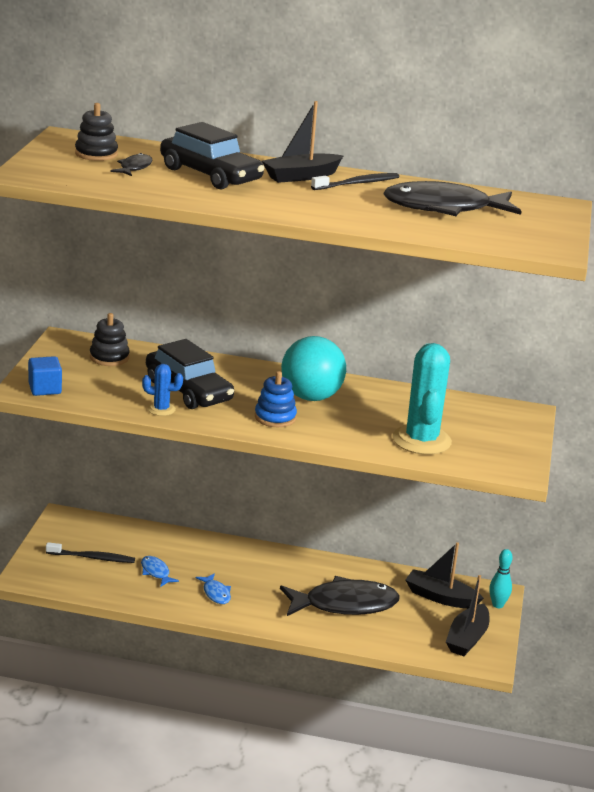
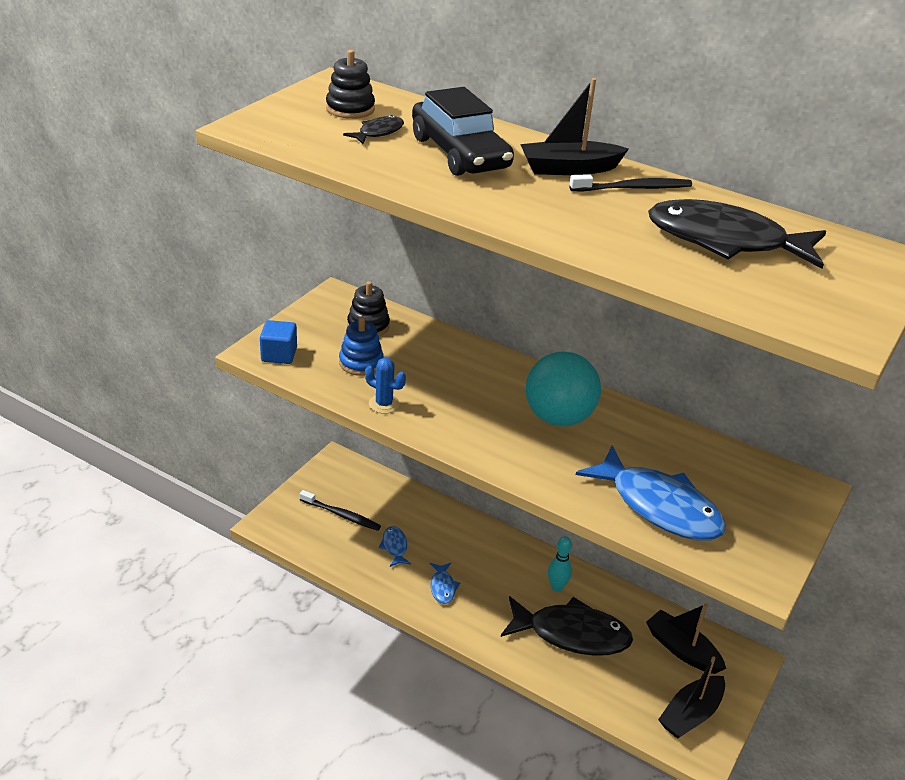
camera: 20 degrees right, 10 degrees up
black car [146,339,234,409] -> none
blue stacking toy [255,371,297,427] -> blue stacking toy moved to [339,317,384,376]
turquoise cactus [392,343,452,455] -> blue fish [576,445,726,541]
turquoise bowling pin [489,549,513,608] -> turquoise bowling pin moved to [548,536,572,592]

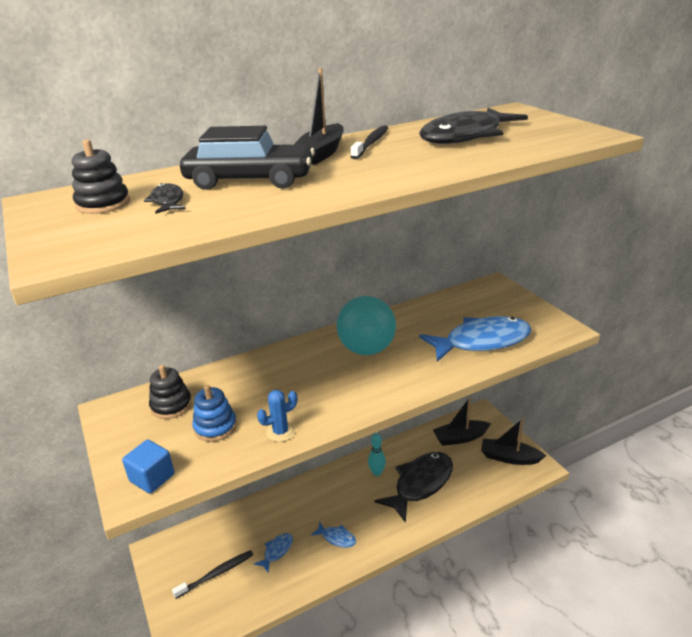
camera: 55 degrees left, 5 degrees down
blue fish [379,526,411,567] -> blue fish turned 105 degrees clockwise [254,533,293,572]
black boat [658,656,725,739] -> black boat turned 120 degrees clockwise [481,418,546,465]

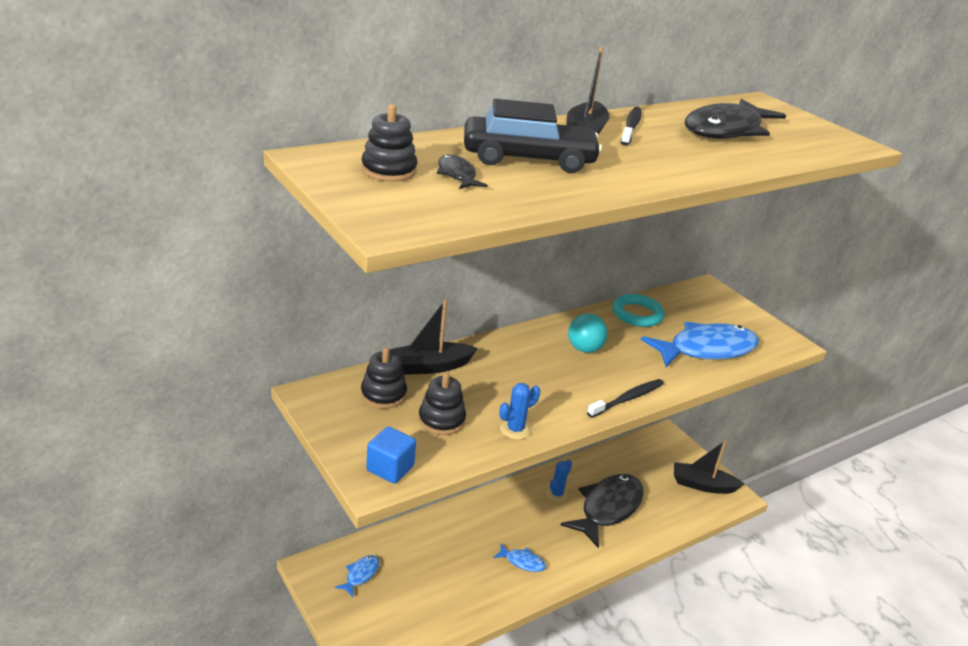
camera: 10 degrees left, 0 degrees up
black toothbrush [172,550,253,599] -> black toothbrush moved to [587,379,664,418]
blue stacking toy [192,385,237,442] -> black stacking toy [418,373,466,435]
blue fish [254,533,293,572] -> blue fish moved to [335,555,379,597]
turquoise ball [337,296,396,355] -> turquoise ball [568,314,608,353], size x0.60
turquoise bowling pin [368,433,386,476] -> blue cactus [546,460,572,502]
black boat [433,397,491,446] -> black boat moved to [389,300,478,375]
none -> turquoise ring [612,294,665,327]

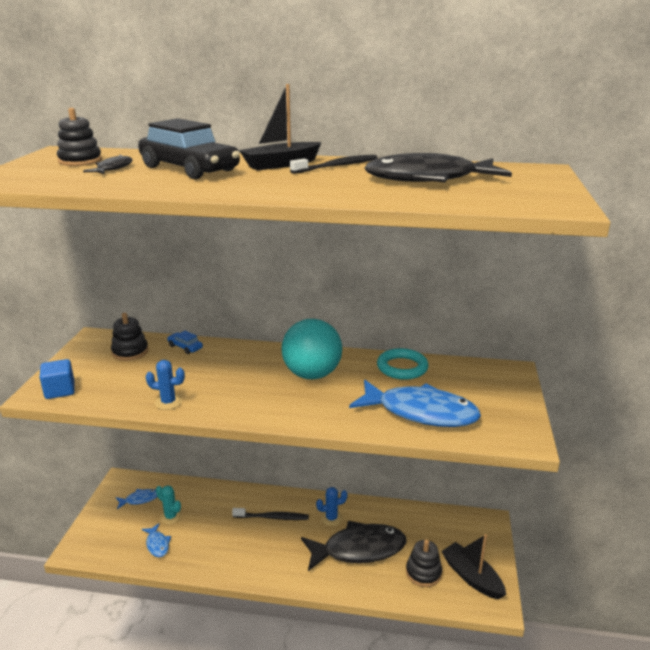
camera: 45 degrees right, 5 degrees down
black boat [389,300,478,375] -> blue car [167,331,203,354]
black stacking toy [418,373,466,435] -> black stacking toy moved to [406,540,442,587]
blue fish [493,544,546,572] -> blue fish moved to [142,523,171,557]
turquoise ball [568,314,608,353] -> turquoise ball [282,319,342,379], size x1.67
black toothbrush [587,379,664,418] -> black toothbrush moved to [232,508,309,520]
none -> turquoise cactus [156,485,182,524]

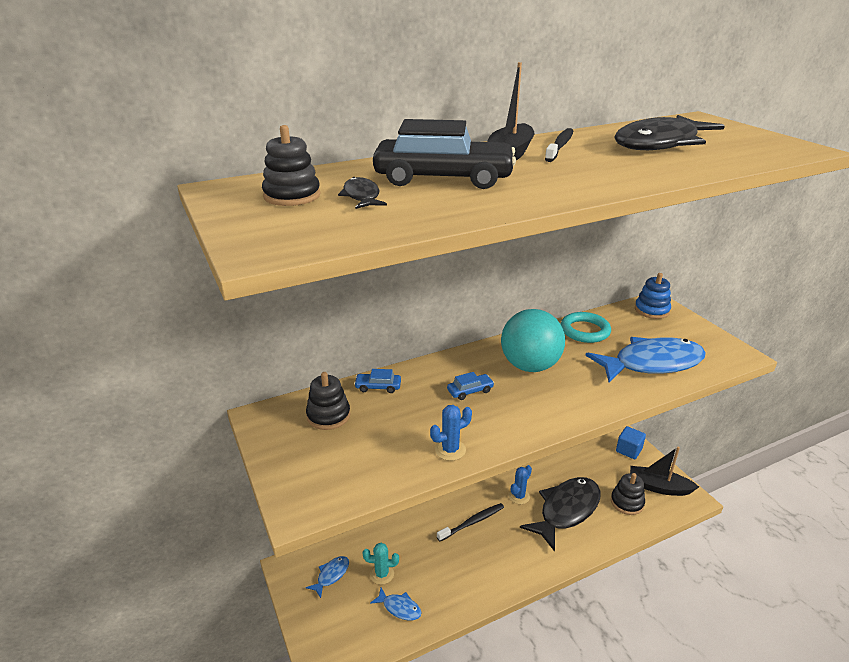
camera: 35 degrees left, 5 degrees up
blue cube [40,359,75,399] -> blue cube moved to [616,426,646,459]
none -> blue car [447,372,494,400]
none -> blue stacking toy [635,273,671,319]

